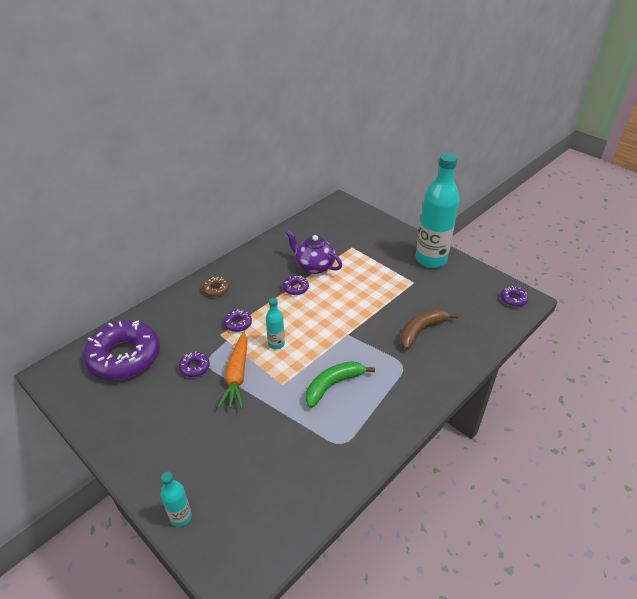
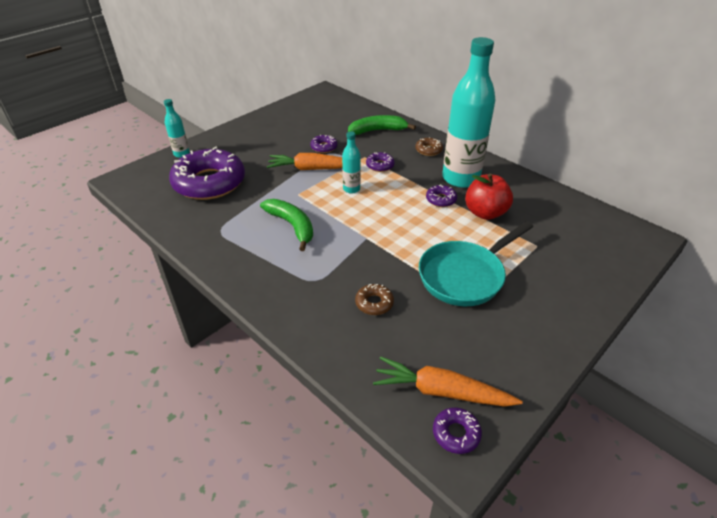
camera: 90 degrees right, 0 degrees up
purple donut [84,320,160,380] -> purple donut moved to [169,146,245,200]
purple teapot [286,230,342,274] -> red apple [465,174,513,220]
brown banana [400,309,458,350] -> brown donut [355,284,394,315]
turquoise bottle [415,153,459,268] -> turquoise bottle moved to [442,37,496,188]
none -> green banana [348,115,416,135]
none -> orange carrot [373,356,523,407]
none -> turquoise pan [419,221,533,306]

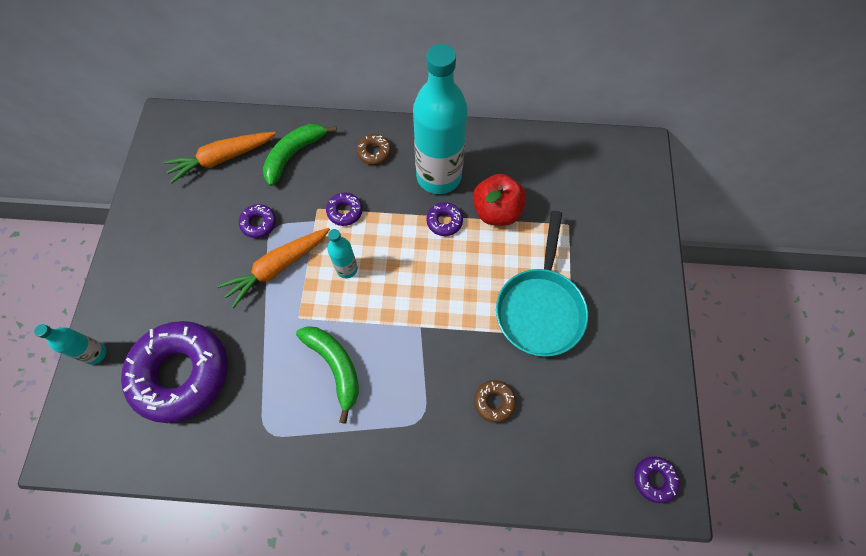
camera: 40 degrees left, 25 degrees up
green banana [260,199,313,251] -> green banana turned 45 degrees clockwise [296,326,359,424]
orange carrot [373,356,523,407] -> orange carrot moved to [163,132,276,183]

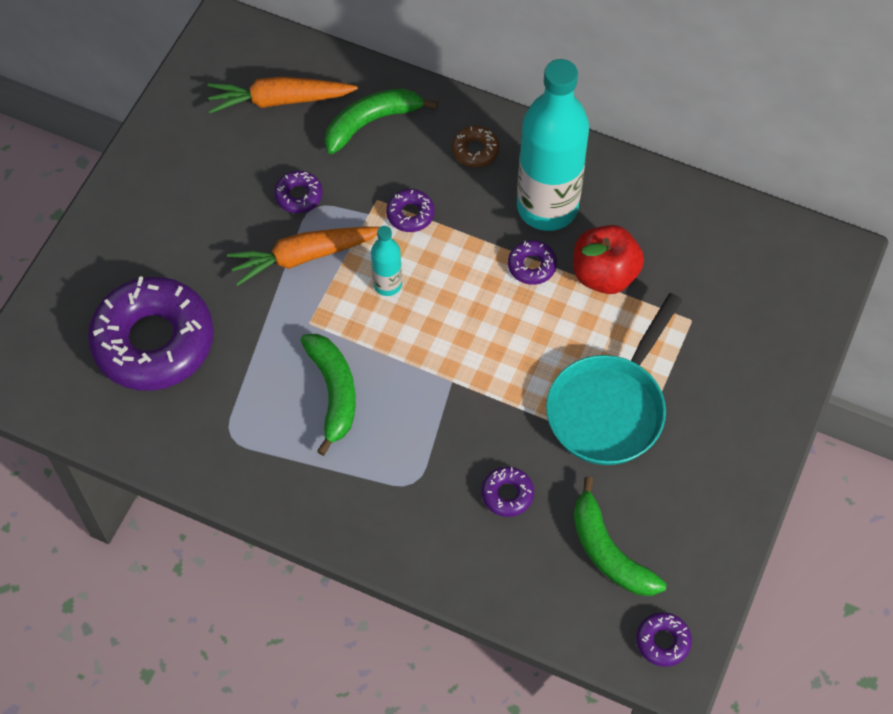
camera: 20 degrees right, 5 degrees down
turquoise bottle [34,324,106,365] -> none
brown donut [474,380,516,423] -> purple donut [481,467,534,517]
none -> green banana [574,477,667,596]

